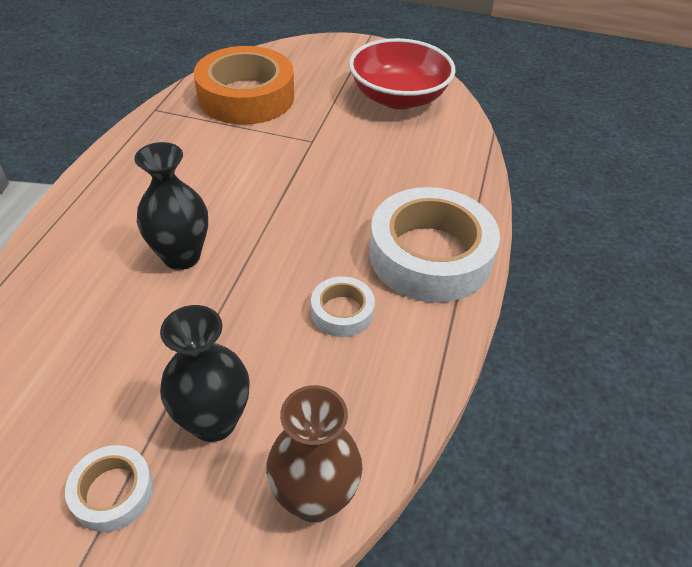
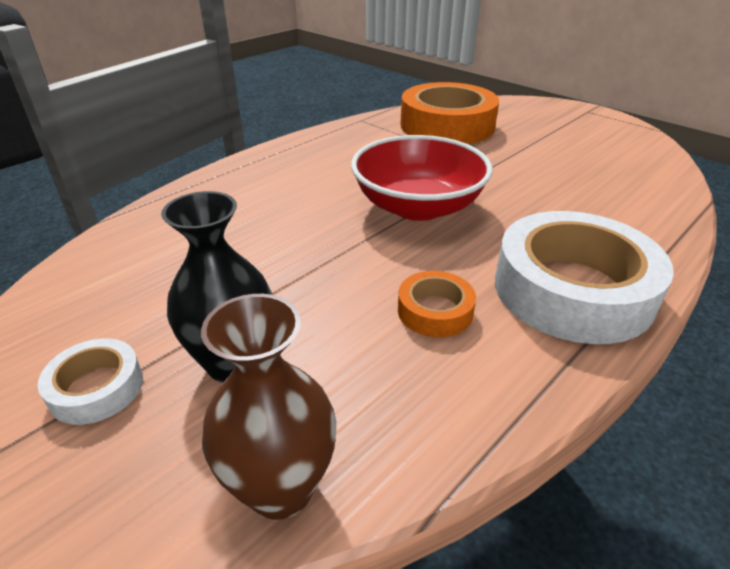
camera: 30 degrees right, 10 degrees down
black vase [134,142,208,270] -> none
white tape [311,276,375,337] -> orange tape [398,271,476,337]
red bowl [349,38,455,109] -> red bowl moved to [351,135,492,221]

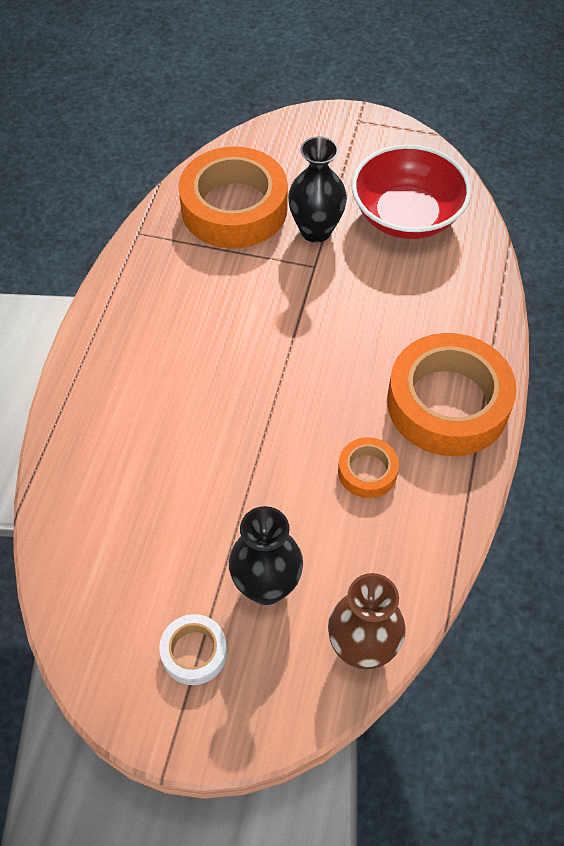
camera: 30 degrees left, 20 degrees up
red bowl [351,135,492,221] -> red bowl moved to [352,144,471,239]
white tape [495,211,674,344] -> orange tape [387,333,517,456]
none -> black vase [288,136,347,243]

